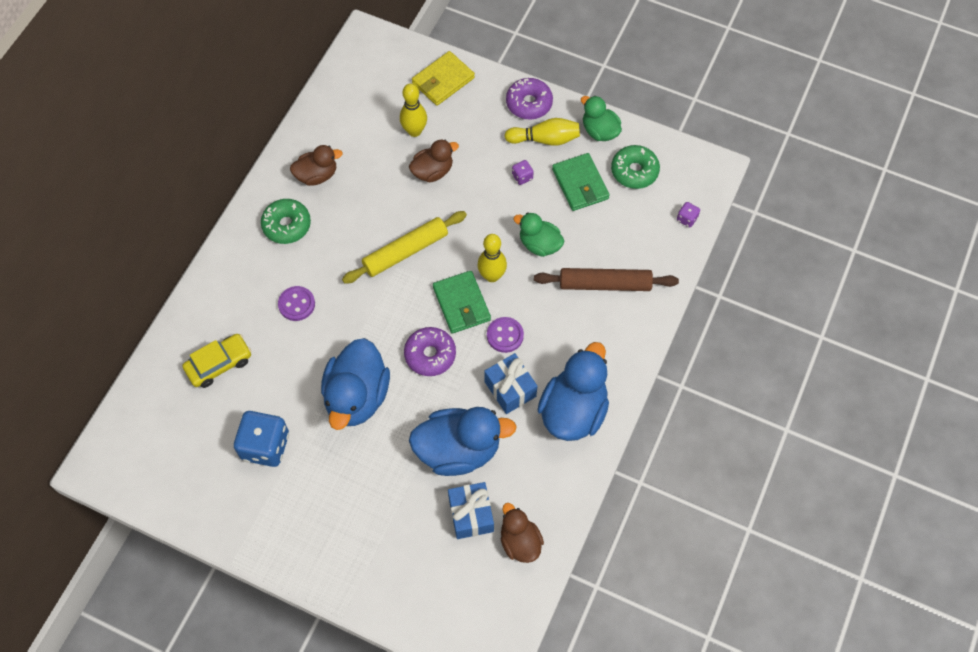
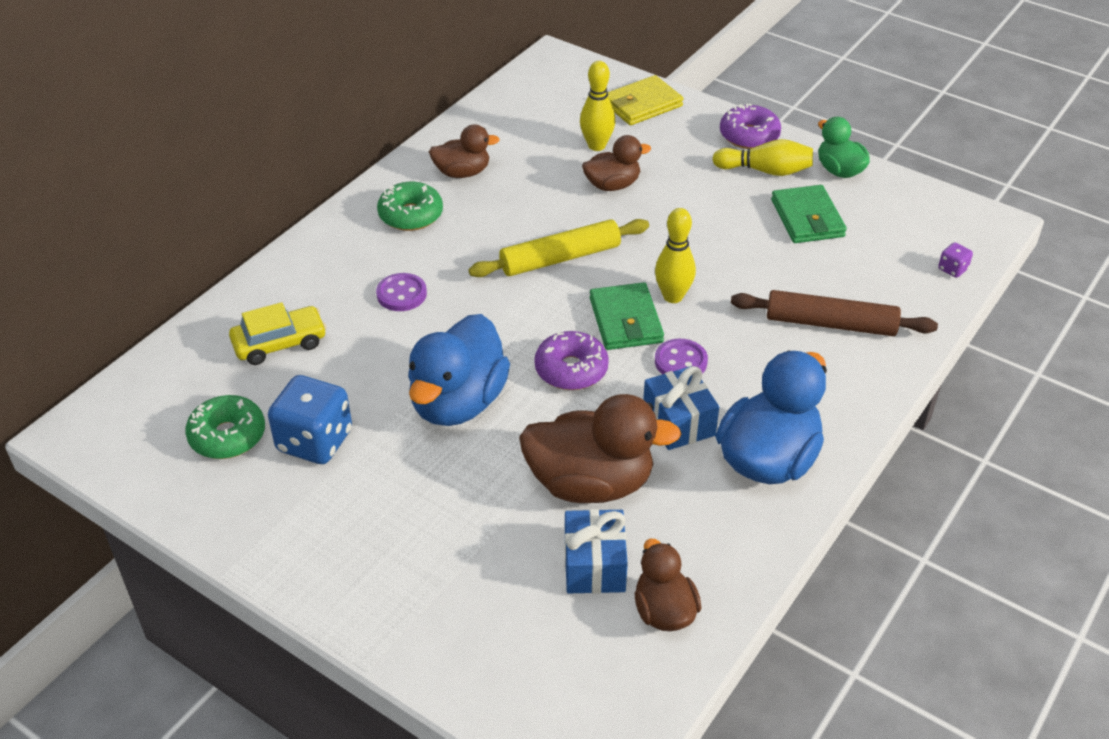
camera: 10 degrees right, 20 degrees down
blue duck [409,407,517,476] -> brown duck [519,394,681,503]
purple dice [512,160,534,185] -> none
green duck [513,212,564,257] -> none
green donut [611,145,660,189] -> green donut moved to [185,395,265,459]

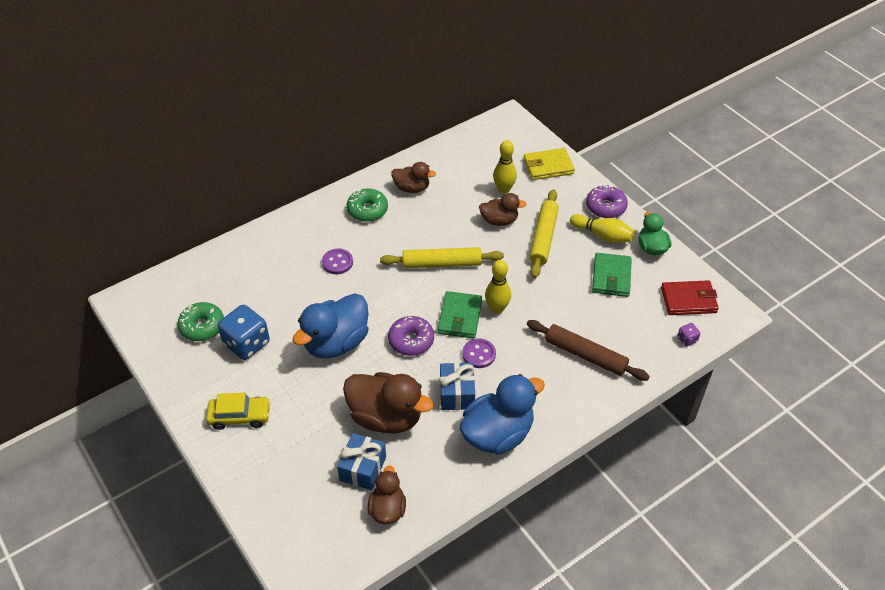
camera: 20 degrees right, 5 degrees up
yellow car [229,302,327,365] -> yellow car moved to [206,393,271,430]
none -> yellow rolling pin [529,189,559,278]
none -> red wallet [661,280,719,315]

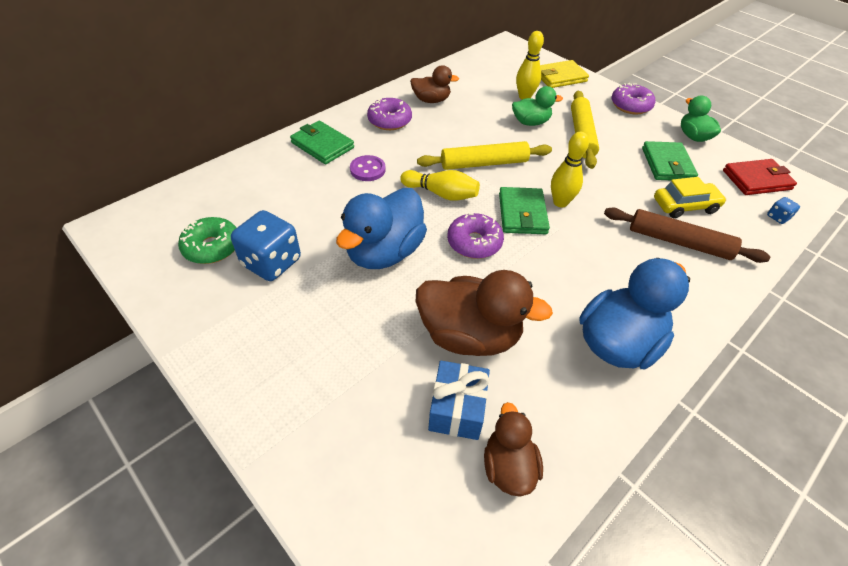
camera: 10 degrees left, 0 degrees up
yellow car [206,393,271,430] -> yellow car moved to [654,177,727,218]
green donut [347,188,388,222] -> purple donut [367,98,412,130]
blue gift [440,362,475,410] -> none
purple button [462,338,496,368] -> none
brown duck [479,193,526,226] -> green duck [512,86,563,126]
yellow bowling pin [570,214,635,243] -> yellow bowling pin moved to [400,170,480,201]
purple dice [677,323,701,346] -> blue dice [767,197,800,224]
none -> green wallet [290,121,354,164]

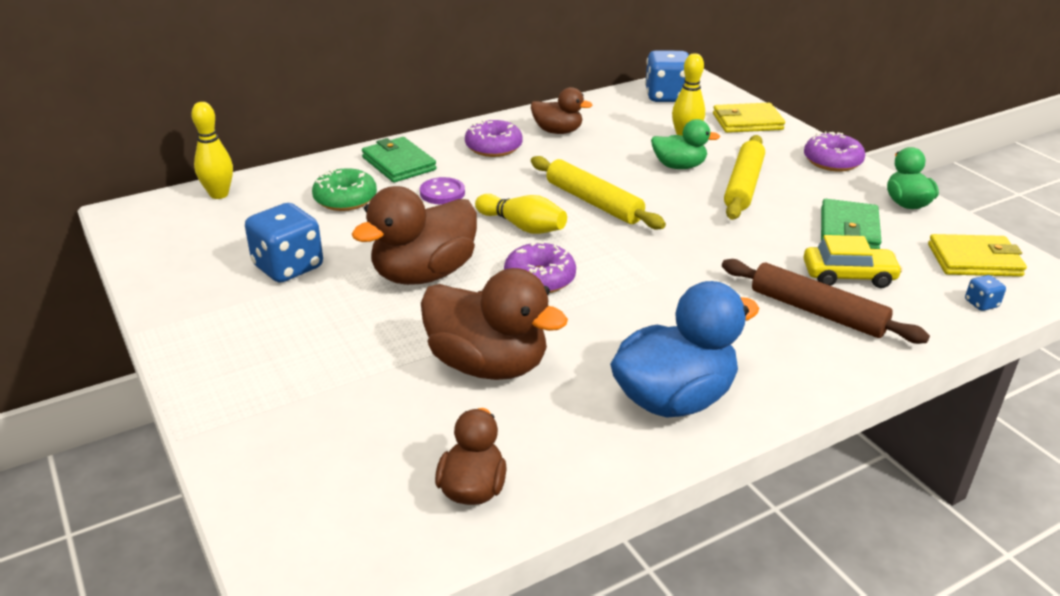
camera: 15 degrees right, 15 degrees down
green donut [178,217,236,264] -> green donut moved to [312,168,377,211]
blue duck [336,188,427,269] -> brown duck [351,186,477,285]
yellow rolling pin [417,141,552,170] -> yellow rolling pin turned 45 degrees clockwise [531,156,666,229]
blue gift [428,361,490,440] -> none
green wallet [499,187,550,234] -> none
yellow bowling pin [551,132,589,207] -> yellow bowling pin moved to [191,102,233,199]
red wallet [723,159,797,195] -> yellow wallet [928,234,1027,277]
none -> blue dice [645,50,689,102]

